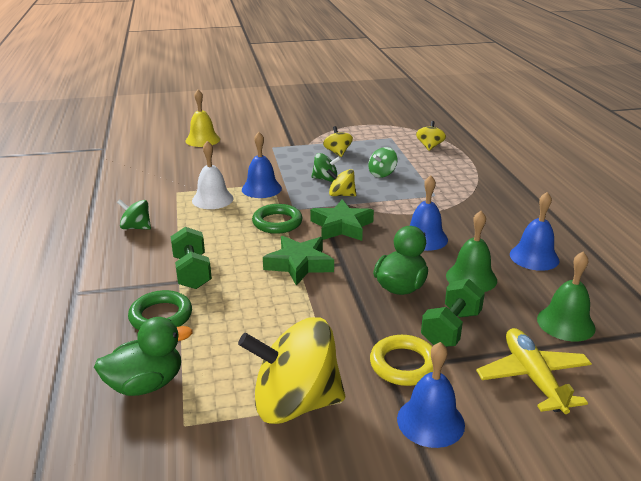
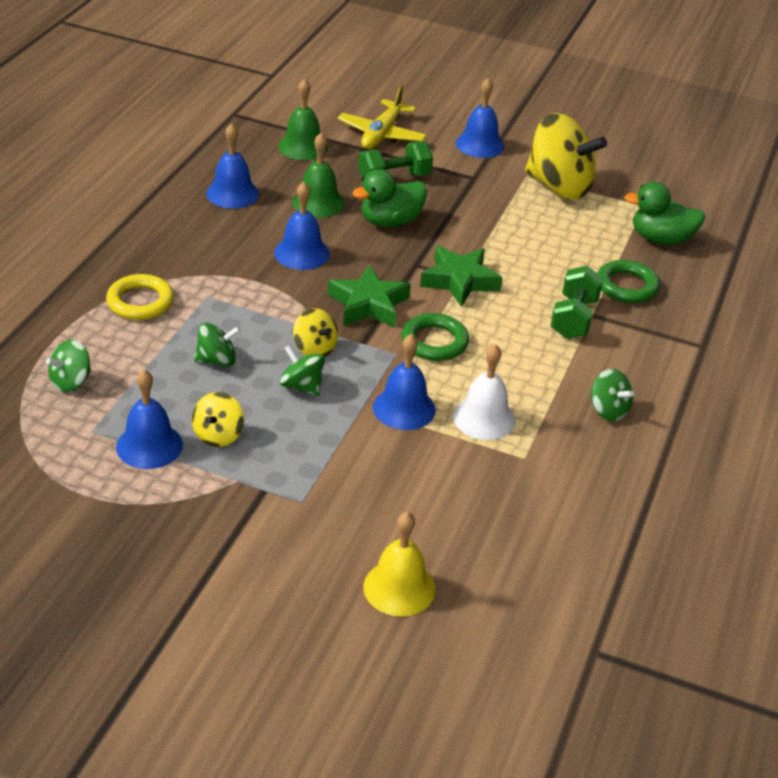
camera: 150 degrees left, 10 degrees up
yellow ring [370,335,433,386] -> yellow ring moved to [106,274,174,320]
yellow spinning top [416,121,446,151] -> green spinning top [46,340,91,392]
none -> blue bell [116,369,183,469]

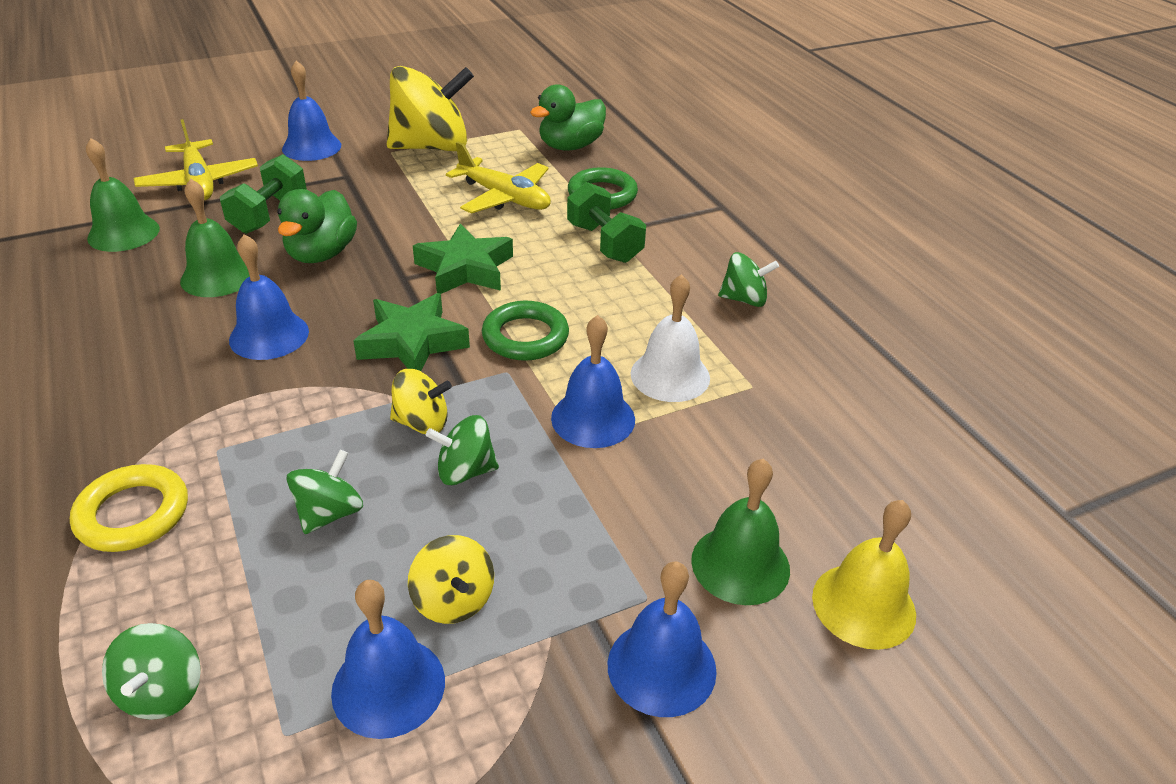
camera: 45 degrees left, 0 degrees up
blue bell [206,124,259,208] -> blue bell moved to [608,561,717,717]
none -> yellow plane [446,142,551,214]
none -> green bell [691,459,790,605]

